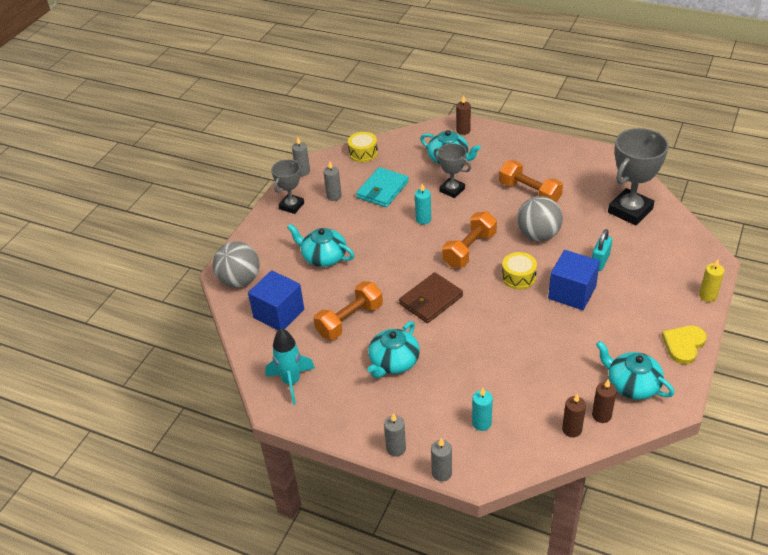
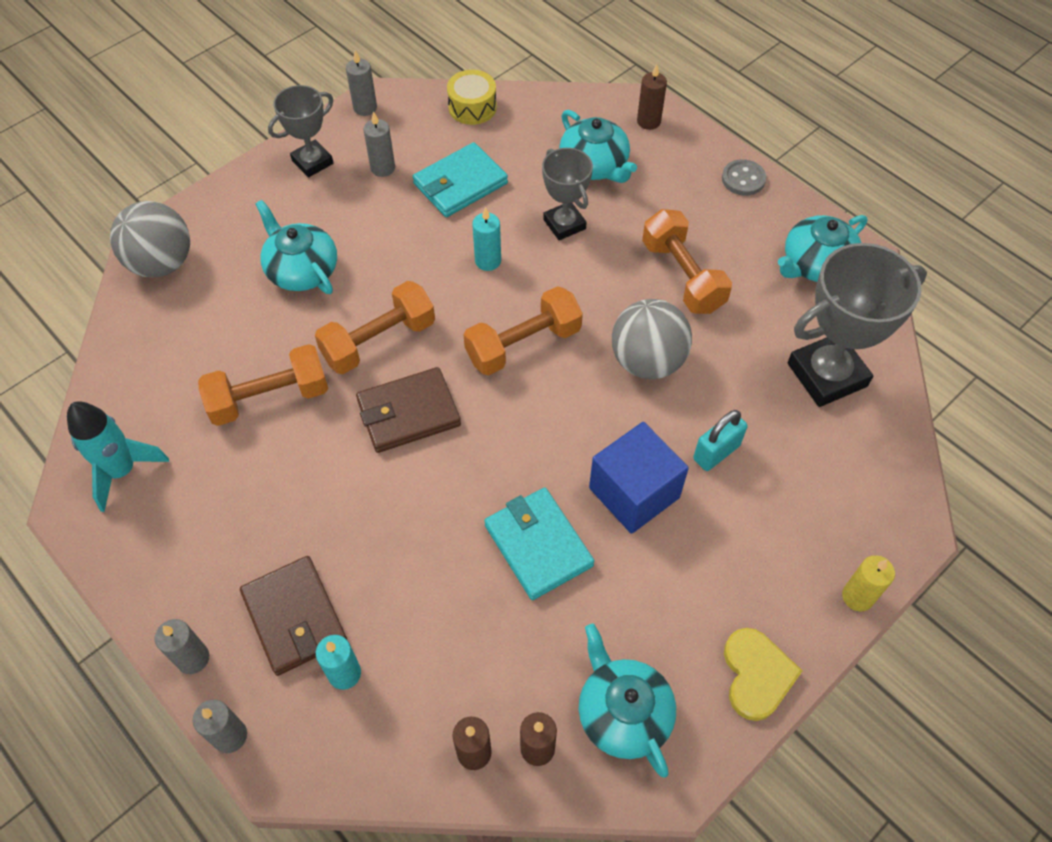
camera: 20 degrees right, 15 degrees up
blue cube [248,270,304,330] -> none
turquoise teapot [367,321,420,378] -> turquoise teapot moved to [778,215,867,282]
yellow drum [502,252,537,289] -> none
yellow heart [661,326,707,364] -> yellow heart turned 120 degrees clockwise [724,628,802,721]
none -> brown wallet [240,556,347,676]
none -> orange dumbbell [315,281,435,374]
none -> turquoise wallet [484,487,594,600]
none -> grey button [722,159,766,196]

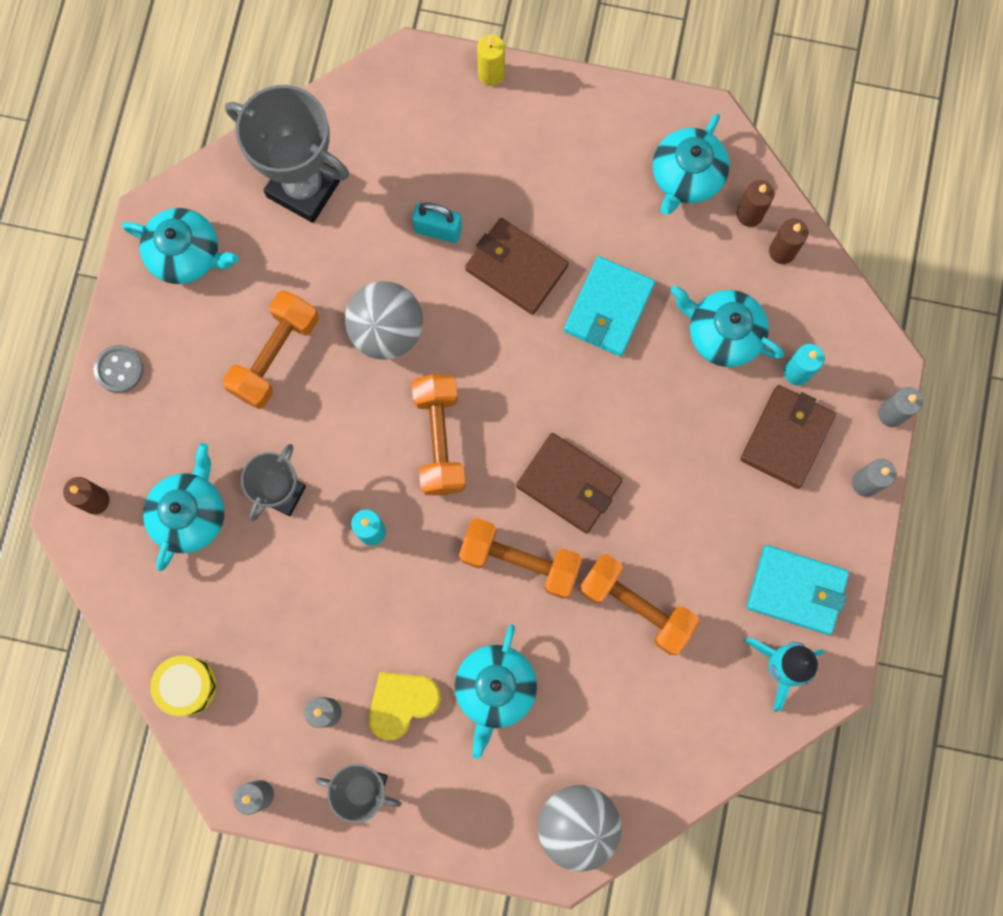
camera: 125 degrees left, 20 degrees up
turquoise wallet [413,142,508,217] -> turquoise wallet moved to [747,545,849,635]
orange dumbbell [464,286,583,376] -> orange dumbbell turned 60 degrees clockwise [412,374,466,495]
blue cube [589,422,689,534] -> brown wallet [465,218,569,315]
yellow heart [724,628,802,721] -> yellow heart moved to [369,672,441,740]
none -> turquoise teapot [671,285,784,367]

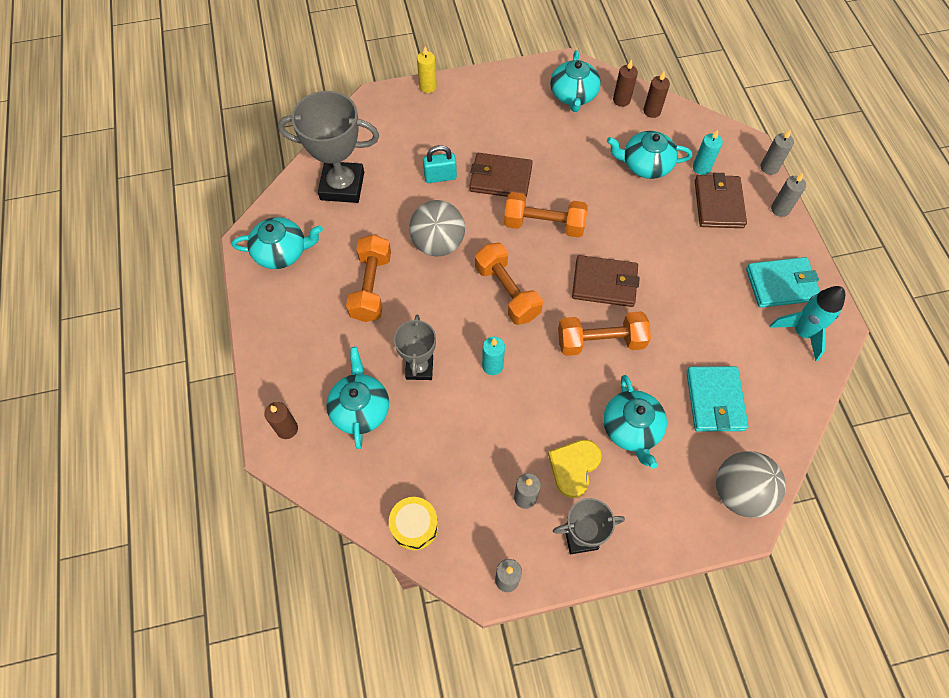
camera: 25 degrees left, 15 degrees down
grey button [94,345,143,393] -> none
turquoise wallet [564,256,655,357] -> turquoise wallet moved to [686,366,748,432]
orange dumbbell [579,554,700,655] -> orange dumbbell moved to [504,192,588,238]

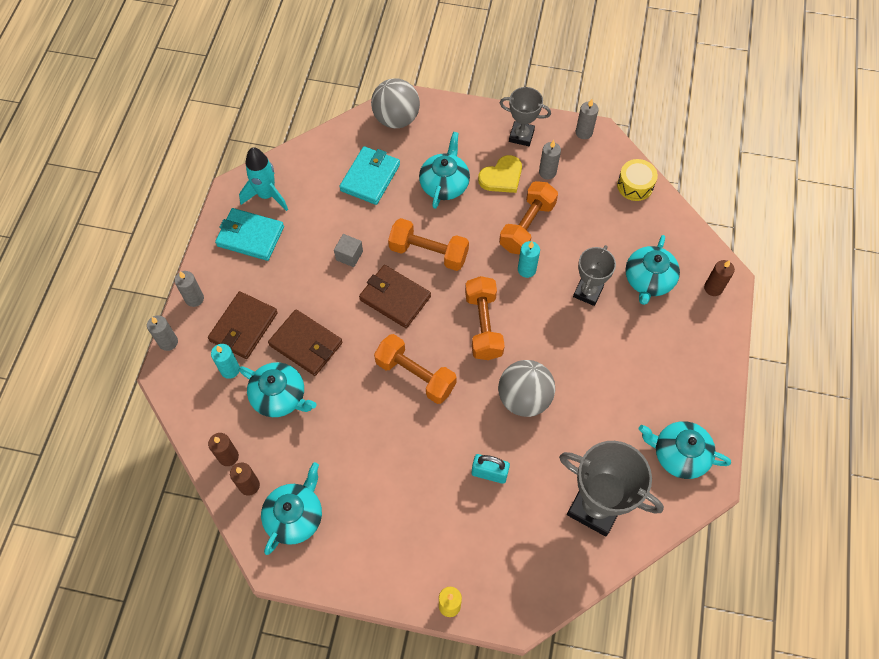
camera: 155 degrees left, 0 degrees up
orange dumbbell [346,234,391,322] -> orange dumbbell moved to [499,181,558,254]
brown wallet [469,153,533,198] -> brown wallet moved to [268,309,343,376]
none -> grey cube [334,234,363,267]

